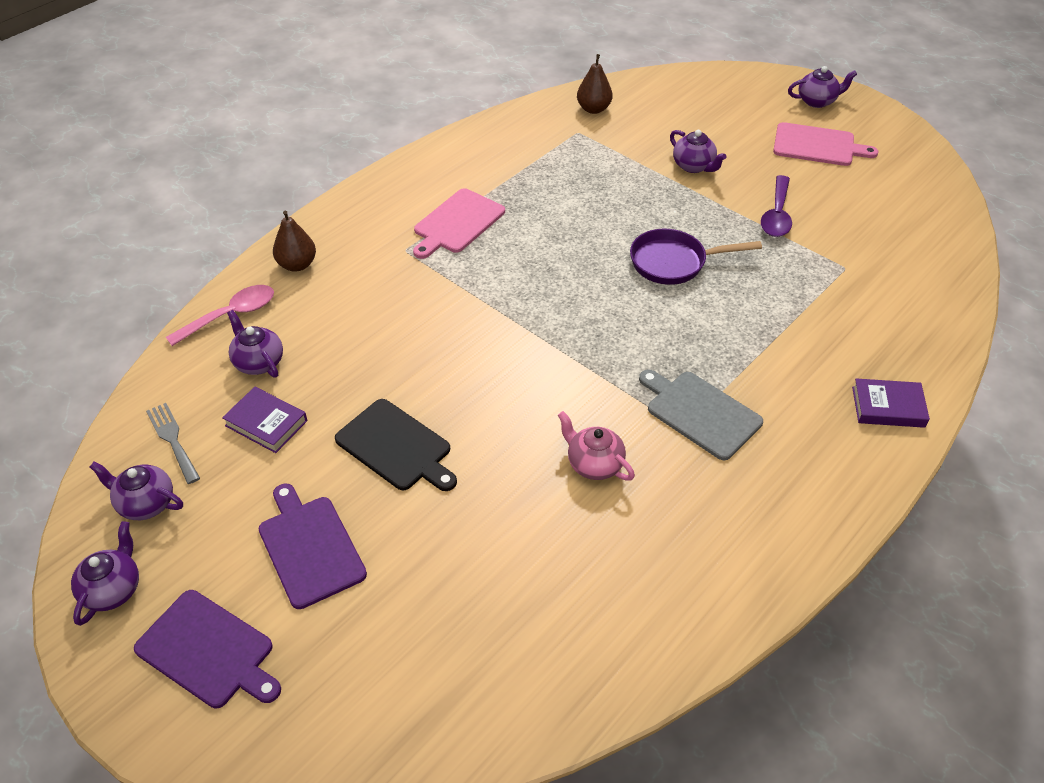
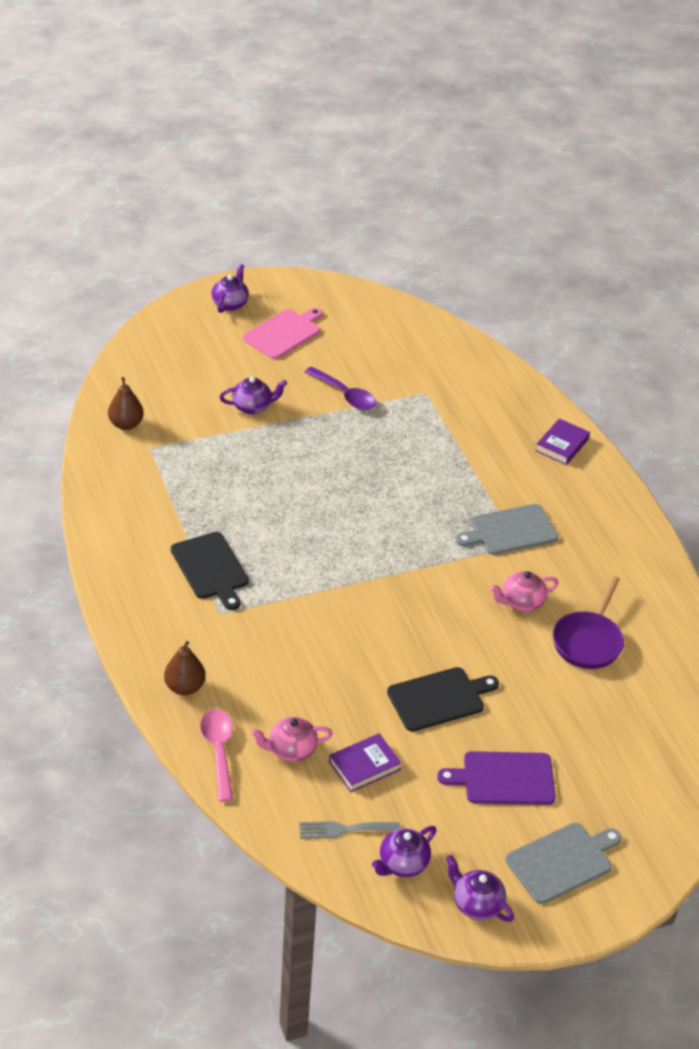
camera: 65 degrees left, 5 degrees down
purple cutting board [134,590,281,708] -> grey cutting board [506,823,622,904]
purple teapot [227,310,283,378] -> pink teapot [251,717,333,762]
pink cutting board [413,188,505,259] -> black cutting board [171,532,249,610]
purple pan [630,229,762,285] -> purple pan moved to [553,576,624,669]

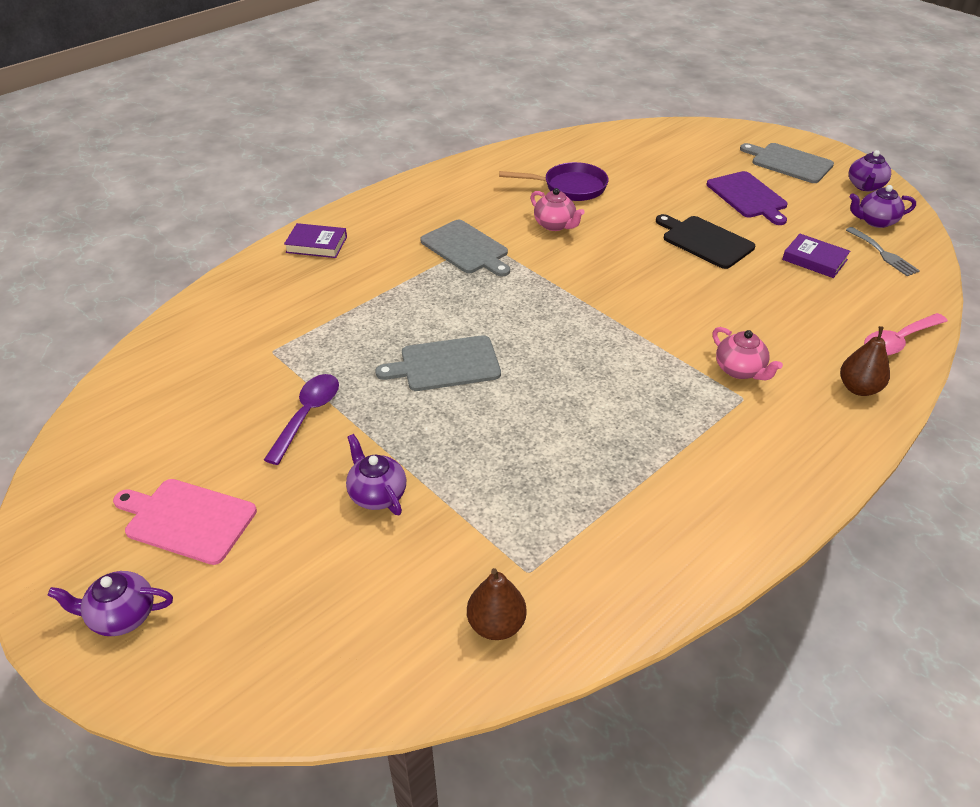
camera: 110 degrees left, 0 degrees up
black cutting board [171,532,249,610] -> none
pink teapot [251,717,333,762] -> pink teapot moved to [713,327,783,380]
purple teapot [372,826,437,877] -> purple teapot turned 150 degrees clockwise [850,185,916,228]
none -> grey cutting board [375,335,501,391]

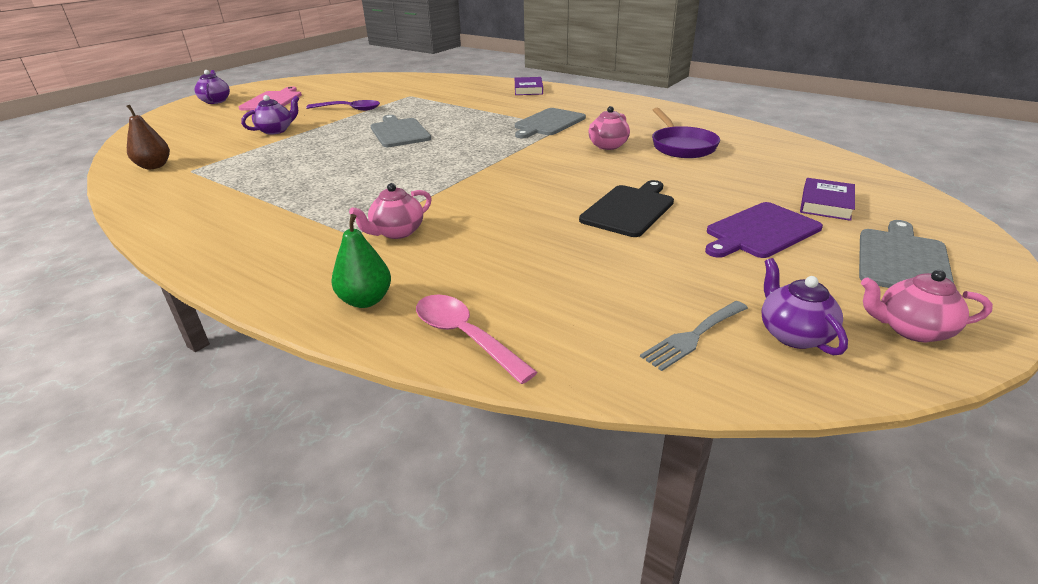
camera: 80 degrees right, 10 degrees down
purple book [782,234,851,278] -> purple book moved to [800,178,855,221]
brown pear [840,326,890,396] -> green pear [331,214,391,308]
purple teapot [849,150,891,192] -> pink teapot [861,270,993,342]

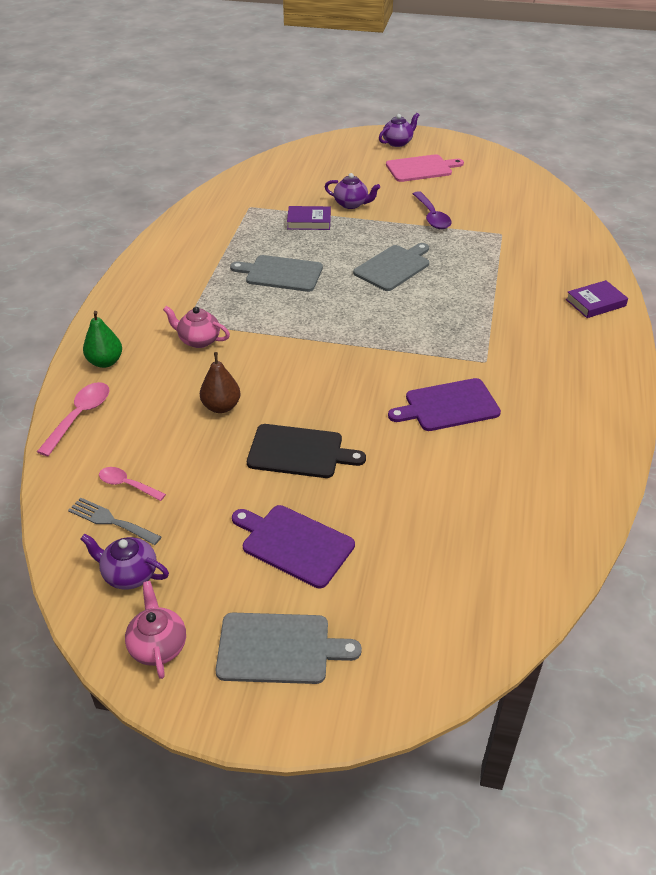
camera: 65 degrees right, 10 degrees up
brown pear [127,105,170,169] -> brown pear moved to [200,352,240,413]
grey cutting board [515,108,586,138] -> grey cutting board moved to [230,255,323,292]
pink teapot [589,106,630,150] -> purple cutting board [388,378,501,431]
purple pan [652,108,720,158] -> none
purple teapot [762,258,848,355] -> purple teapot turned 120 degrees counterclockwise [81,534,169,590]
purple book [800,178,855,221] -> purple book moved to [287,206,331,230]
none -> pink spoon [99,467,166,501]

